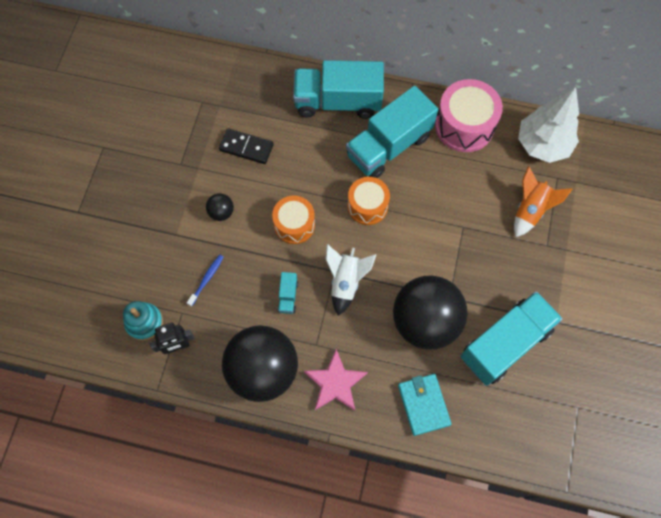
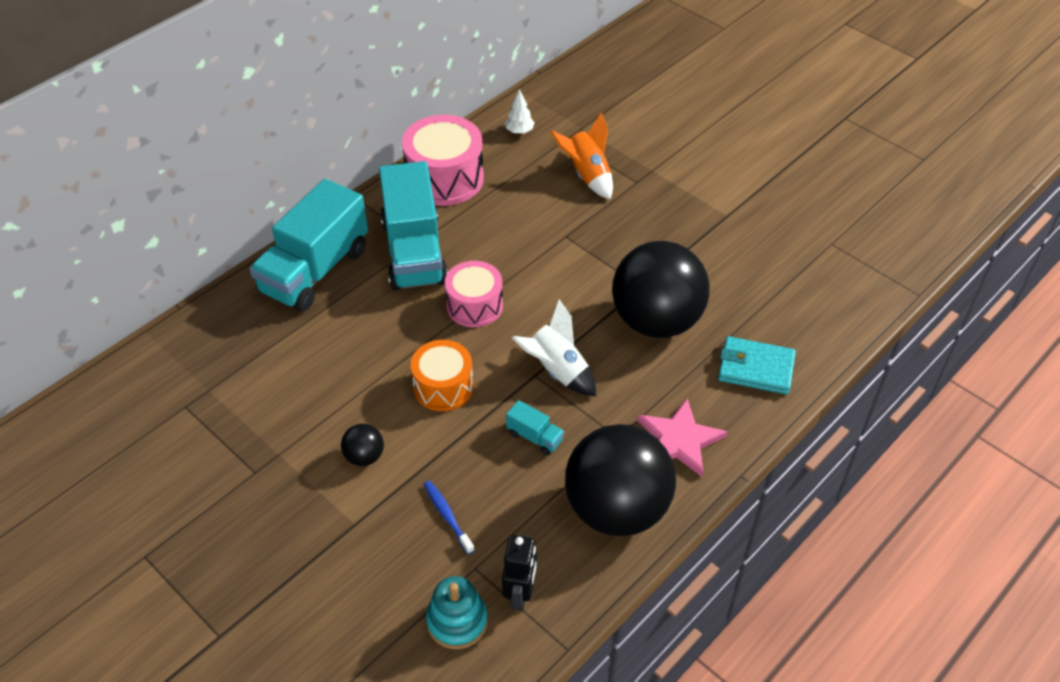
camera: 60 degrees left, 20 degrees down
black domino [219,128,274,164] -> none
orange drum [348,177,390,225] -> pink drum [445,261,503,327]
turquoise truck [460,291,563,386] -> none
white tree [518,87,579,163] -> white tree [505,89,535,134], size x0.41

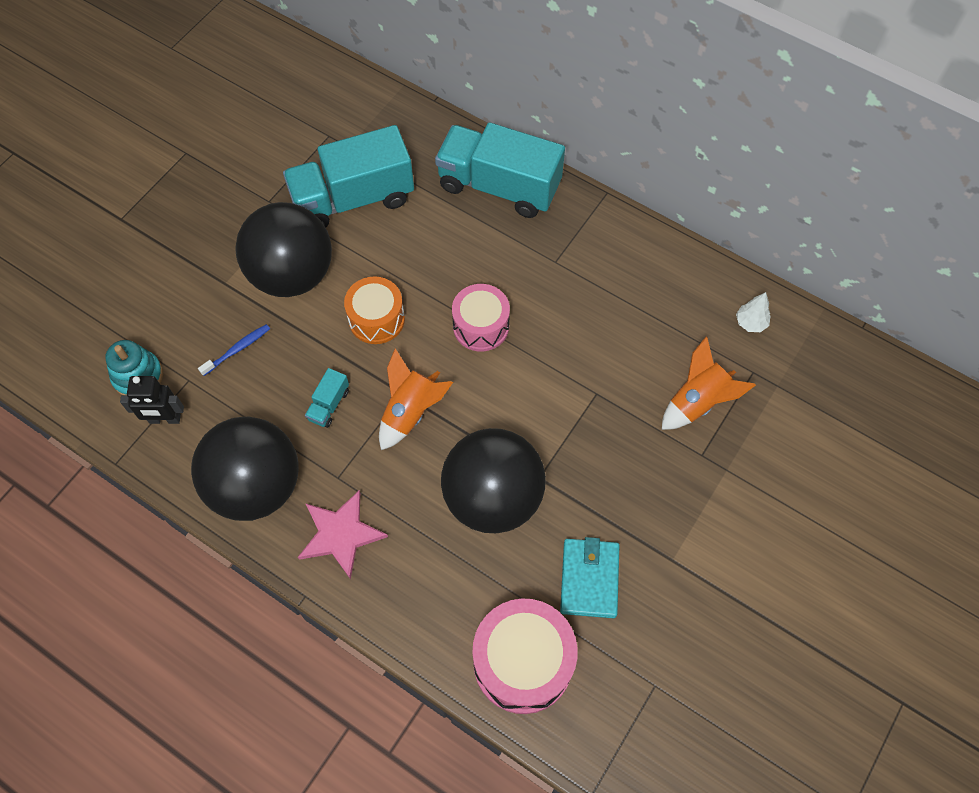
camera: 80 degrees right, 15 degrees up
black ball [341,424,384,466] -> black ball [236,202,332,297], size x2.47
turquoise truck [379,161,448,291] -> turquoise truck moved to [283,125,414,228]
pink drum [402,115,484,206] -> pink drum moved to [473,598,578,714]
white rocket [512,299,596,396] -> orange rocket [379,348,453,450]
turquoise wallet [718,336,796,394] -> turquoise wallet moved to [560,537,620,618]

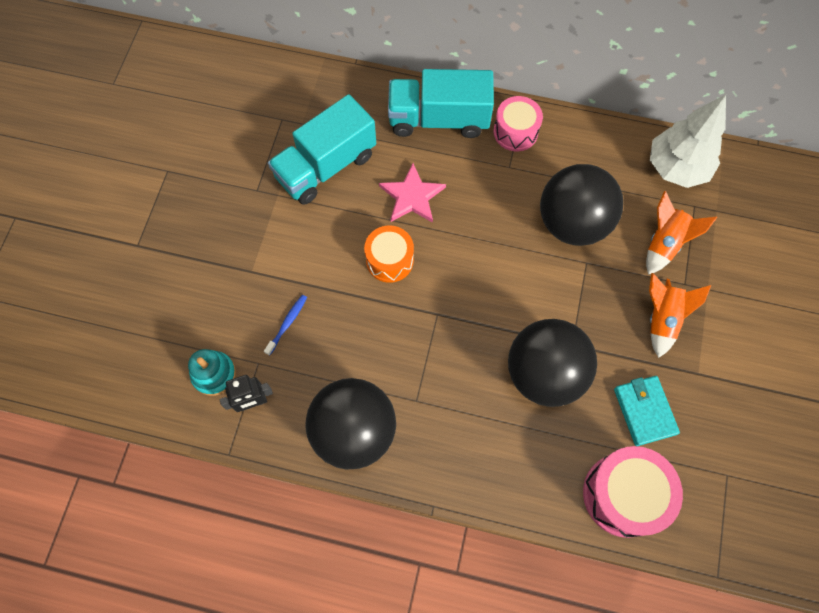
camera: 20 degrees left, 5 degrees up
black ball [236,202,332,297] -> black ball moved to [540,164,623,246]
pink star [298,490,388,580] -> pink star moved to [379,163,446,223]
turquoise truck [305,368,349,428] -> none
orange rocket [379,348,453,450] -> orange rocket moved to [649,273,711,358]
pink drum [452,284,510,351] -> pink drum moved to [494,96,543,151]
white tree [736,292,771,332] -> white tree [650,95,726,188], size x2.46

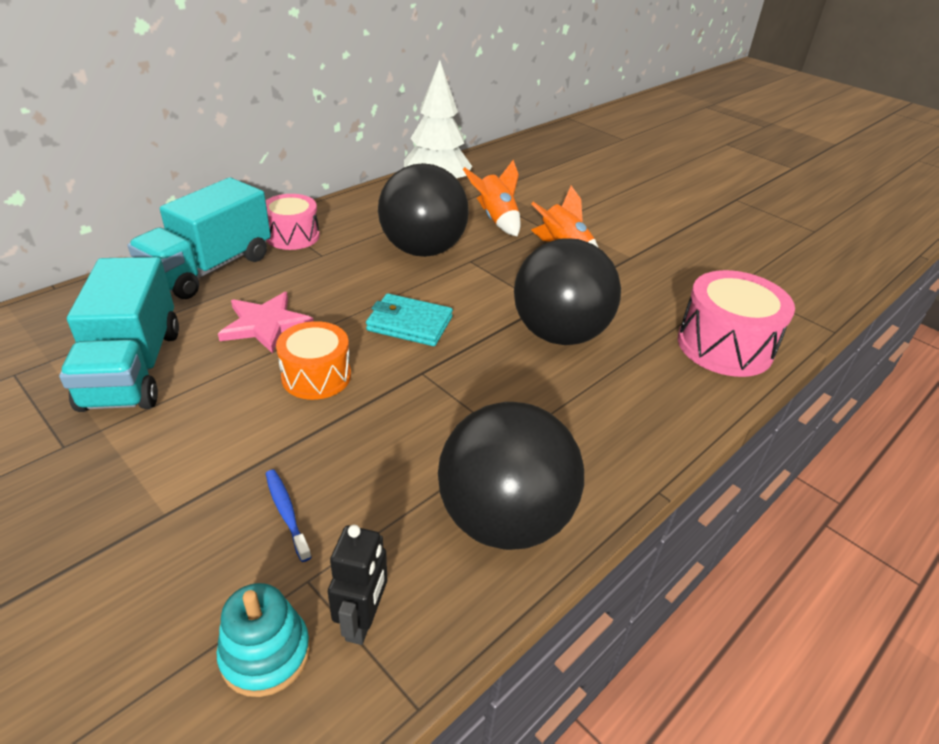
camera: 60 degrees left, 30 degrees down
turquoise wallet [614,376,680,446] -> turquoise wallet moved to [366,293,453,346]

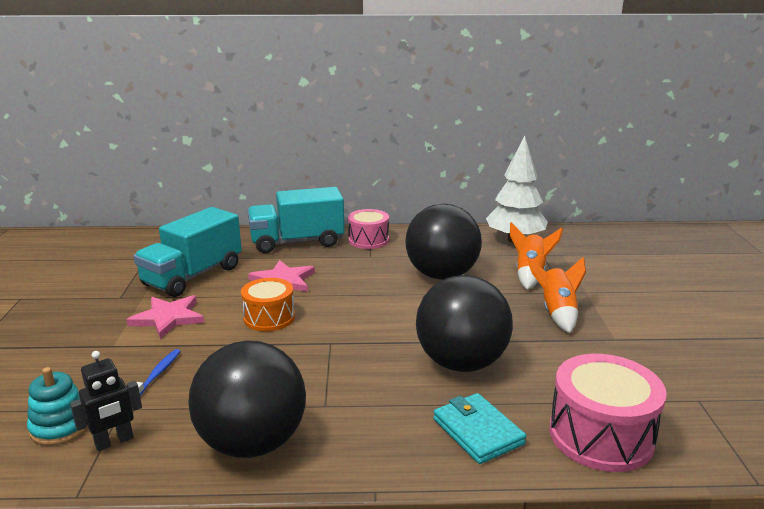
camera: 45 degrees right, 15 degrees down
turquoise wallet [366,293,453,346] -> turquoise wallet moved to [433,393,526,464]
none -> pink star [126,295,204,339]

